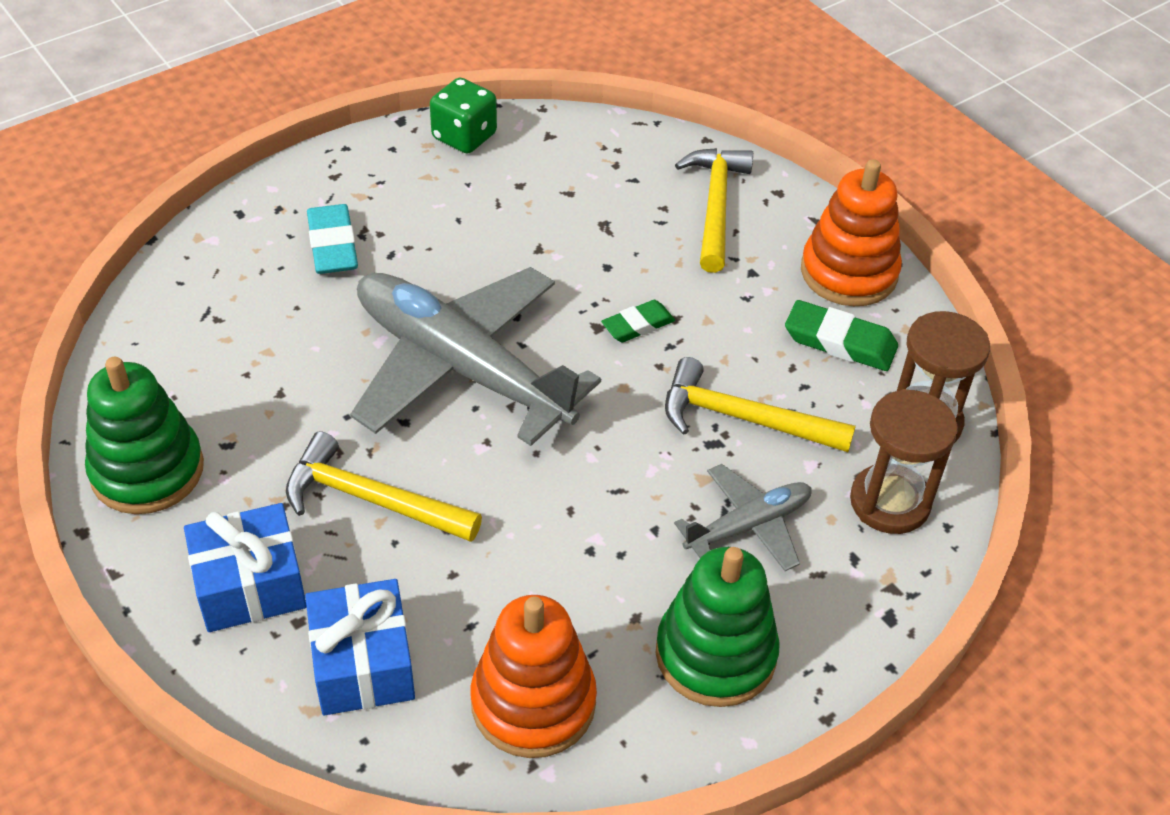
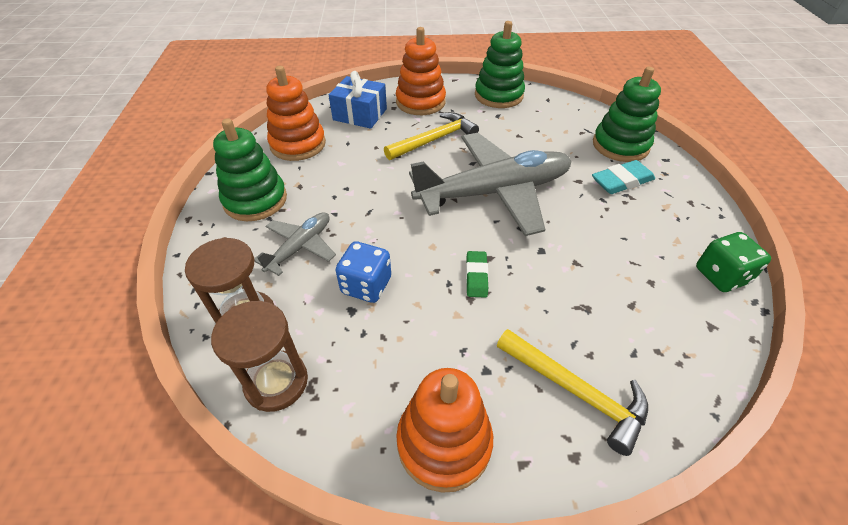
camera: 125 degrees right, 0 degrees up
blue gift [184,503,307,632] -> orange stacking toy [396,27,446,115]
turquoise eraser [307,204,358,274] -> turquoise eraser turned 45 degrees counterclockwise [592,160,655,194]
yellow hammer [665,357,856,452] -> blue dice [335,241,391,303]
grey plane [674,464,812,571] -> grey plane turned 150 degrees counterclockwise [254,212,336,276]
green eraser [785,300,898,371] -> none
none -> green stacking toy [593,67,661,162]

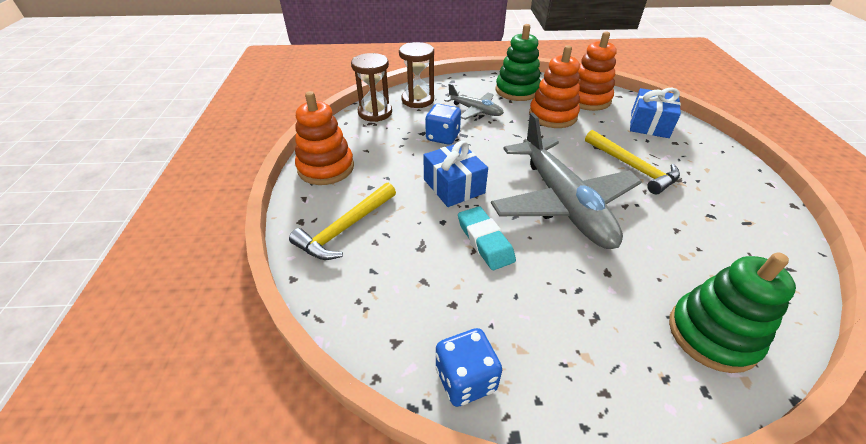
camera: 90 degrees right, 5 degrees down
orange stacking toy [396,27,446,115] -> orange stacking toy moved to [529,45,580,128]
green eraser [466,251,488,298] -> blue gift [423,141,488,207]
green stacking toy [475,21,525,108] -> none
turquoise eraser [592,160,655,194] -> turquoise eraser moved to [458,206,516,270]
green dice [696,232,771,292] -> blue dice [436,328,502,407]

